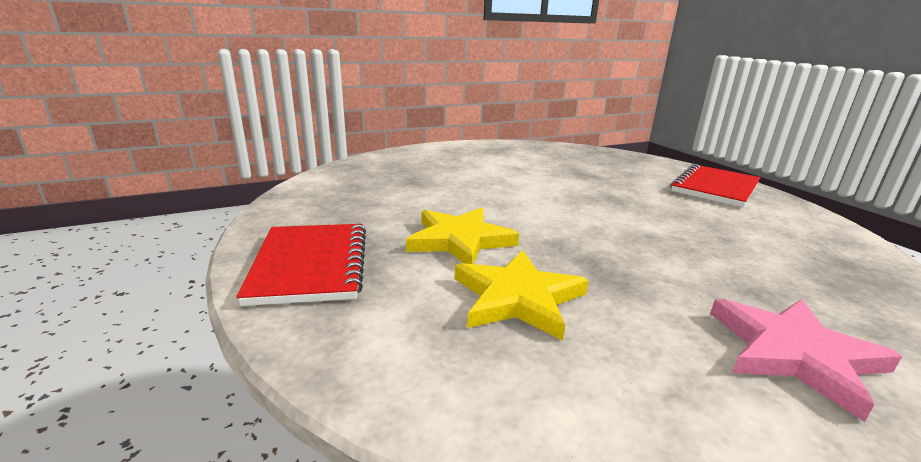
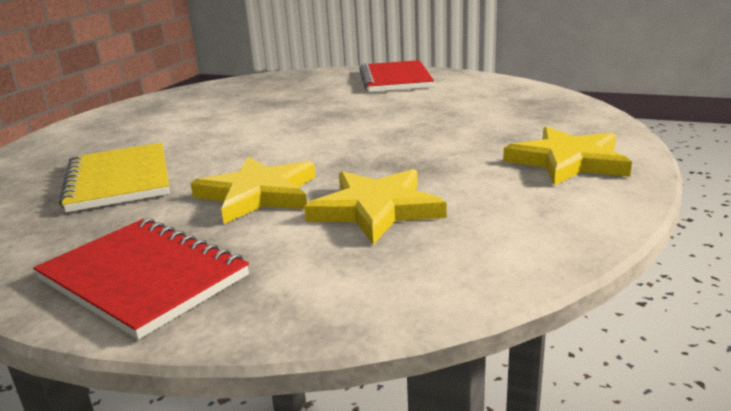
camera: 40 degrees left, 0 degrees up
pink star [710,299,902,422] -> yellow star [503,126,632,186]
none -> yellow notebook [59,143,170,212]

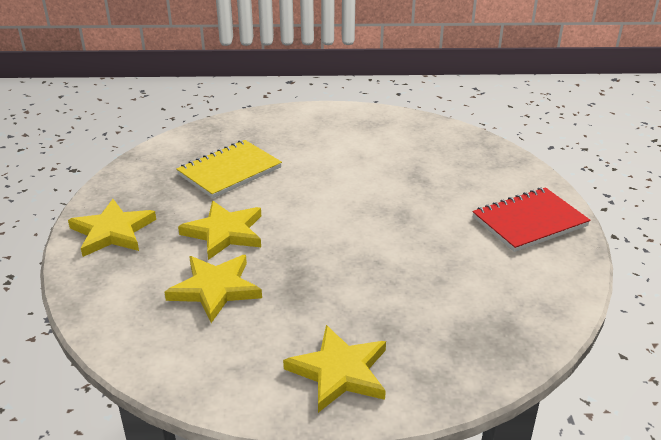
camera: 65 degrees right, 10 degrees up
red notebook [33,218,249,340] -> yellow star [68,199,156,257]

